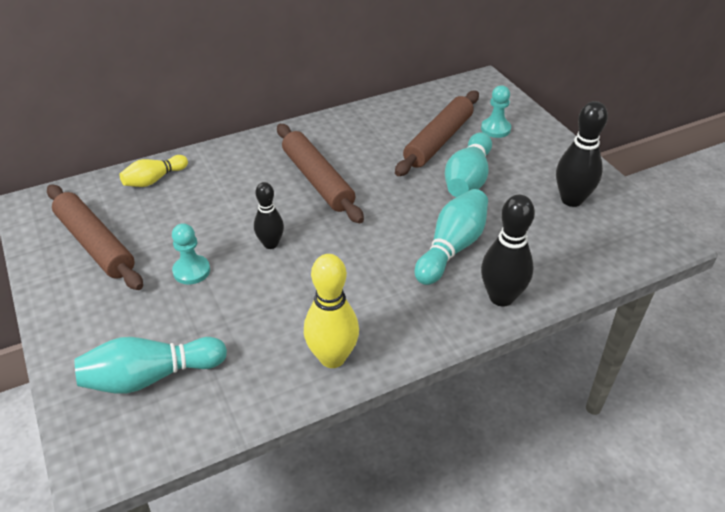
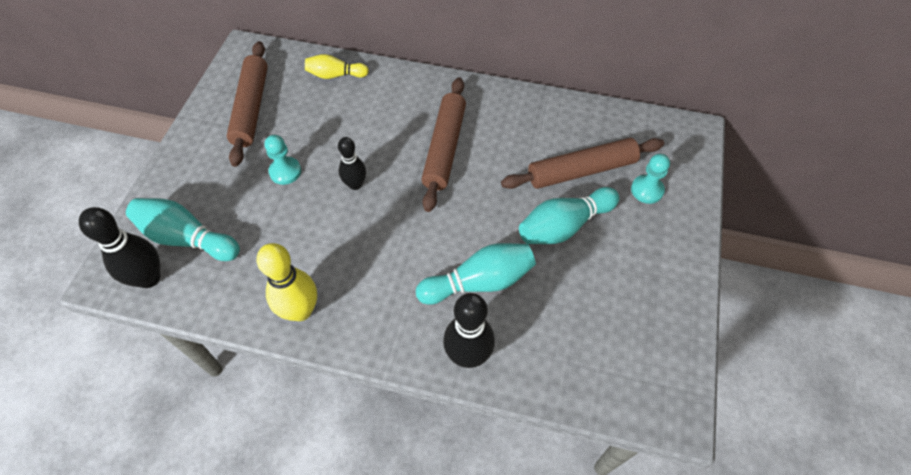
camera: 40 degrees right, 15 degrees up
black bowling pin [556,101,608,207] -> black bowling pin moved to [79,207,161,288]

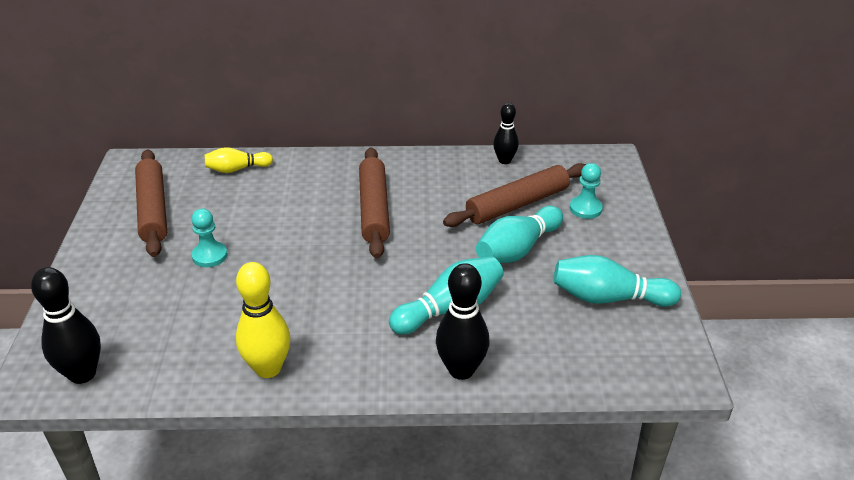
camera: 15 degrees left, 20 degrees down
turquoise bowling pin [126,198,240,261] -> turquoise bowling pin moved to [553,255,681,307]
black bowling pin [338,137,366,190] -> black bowling pin moved to [493,103,519,164]

